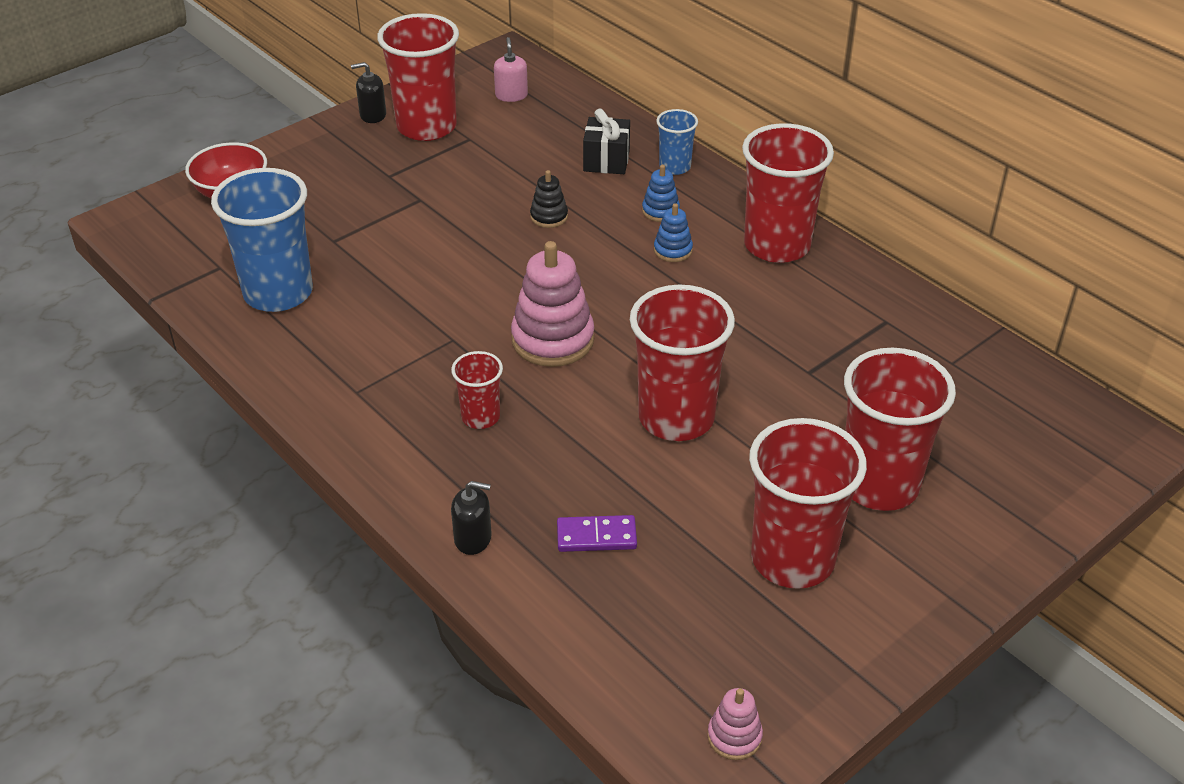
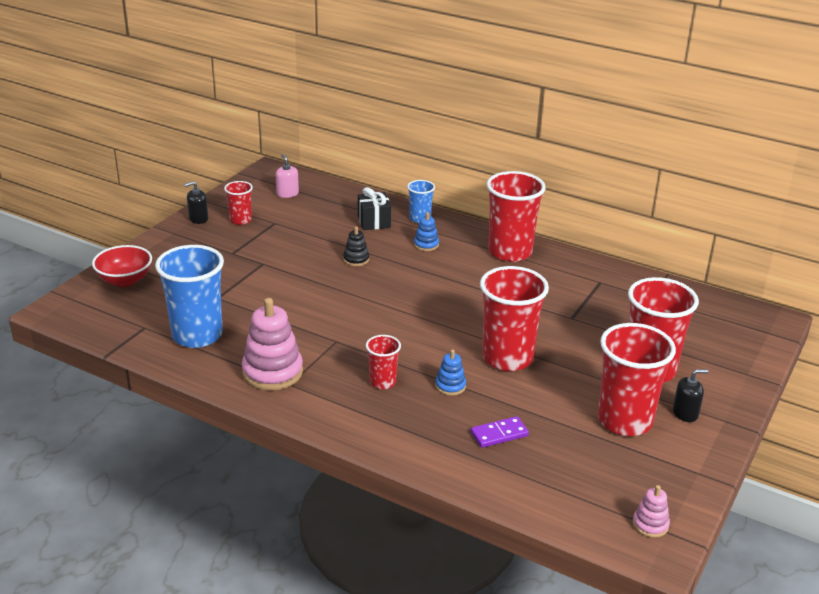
camera: 20 degrees left, 10 degrees down
red cup [377,13,459,141] -> red cup [224,181,253,225], size x0.51
black soap dispenser [451,481,492,555] -> black soap dispenser moved to [673,369,708,422]
pink stacking toy [511,241,594,367] -> pink stacking toy moved to [242,298,303,391]
blue stacking toy [654,203,693,262] -> blue stacking toy moved to [435,349,466,396]

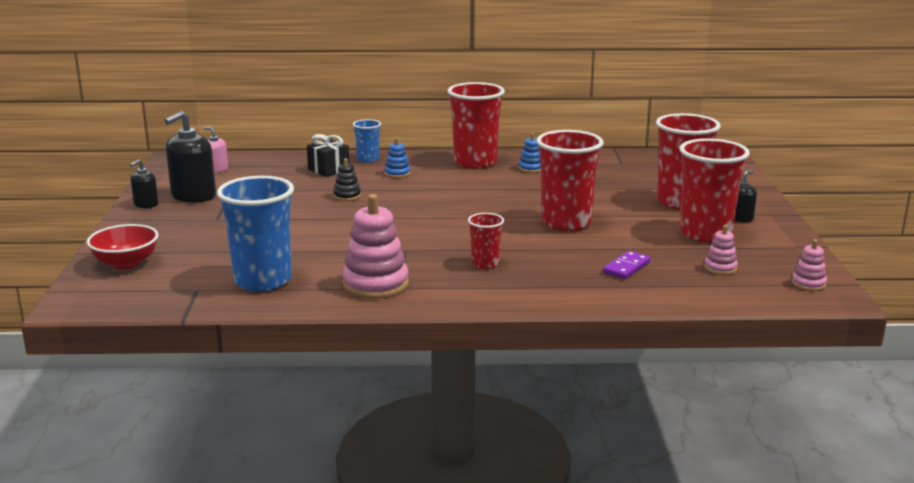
camera: 30 degrees left, 10 degrees down
red cup [224,181,253,225] -> black soap dispenser [164,111,216,203]
blue stacking toy [435,349,466,396] -> blue stacking toy moved to [519,133,541,173]
none -> pink stacking toy [704,225,738,275]

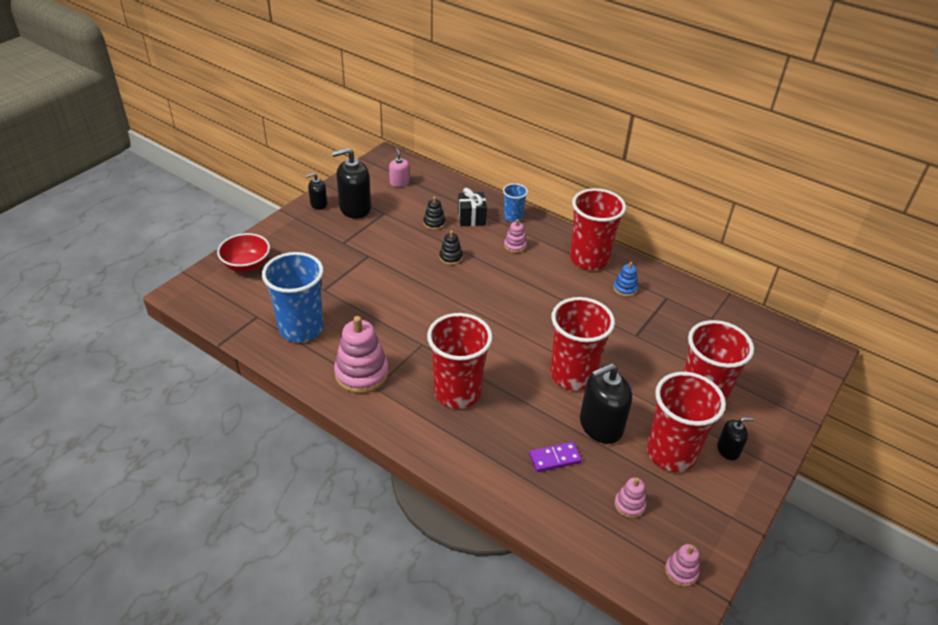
camera: 35 degrees right, 20 degrees up
blue stacking toy [385,138,410,178] -> pink stacking toy [504,219,527,253]
red cup [468,213,504,269] -> red cup [427,313,493,409], size x1.97
none -> black stacking toy [423,197,445,230]
none -> black soap dispenser [580,363,632,444]

